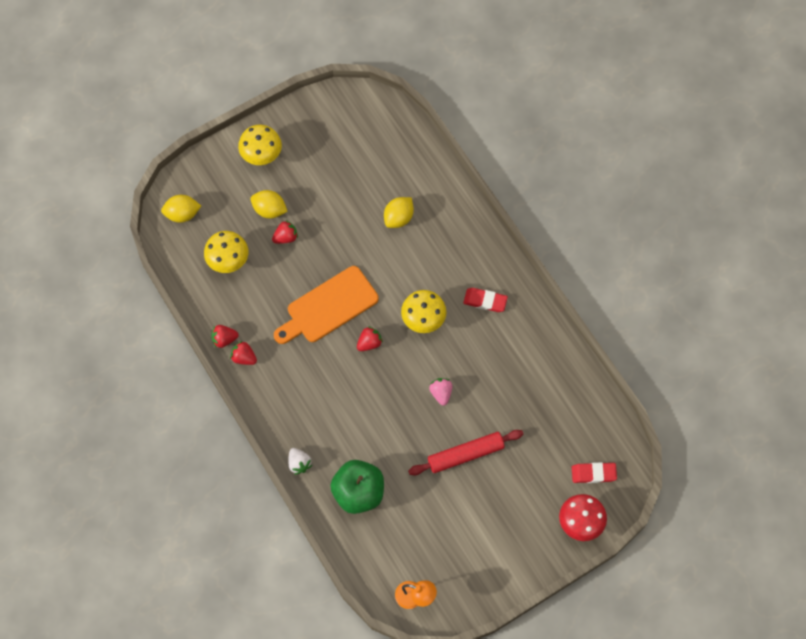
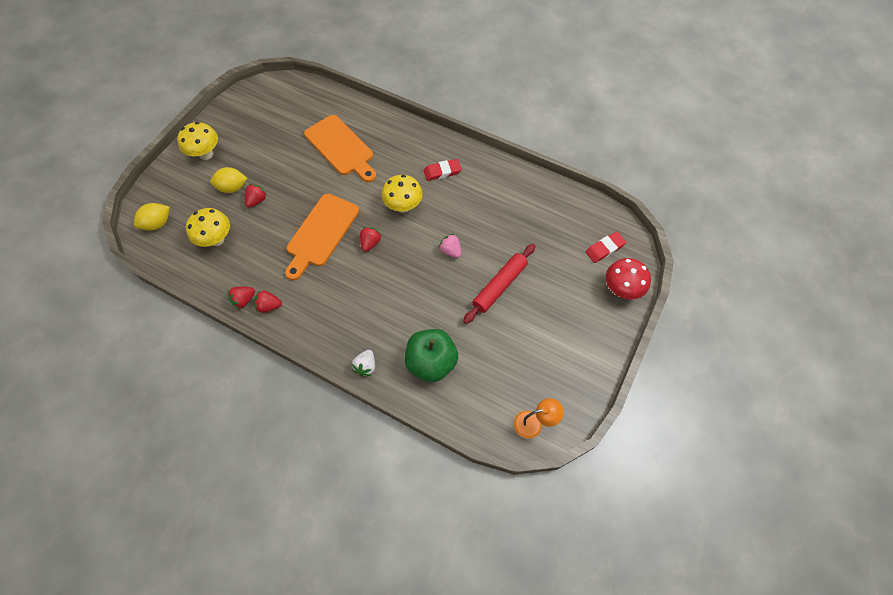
camera: 30 degrees left, 5 degrees down
white strawberry [288,448,312,475] -> white strawberry turned 75 degrees clockwise [352,350,375,376]
yellow lemon [384,197,414,228] -> orange cutting board [304,115,376,182]

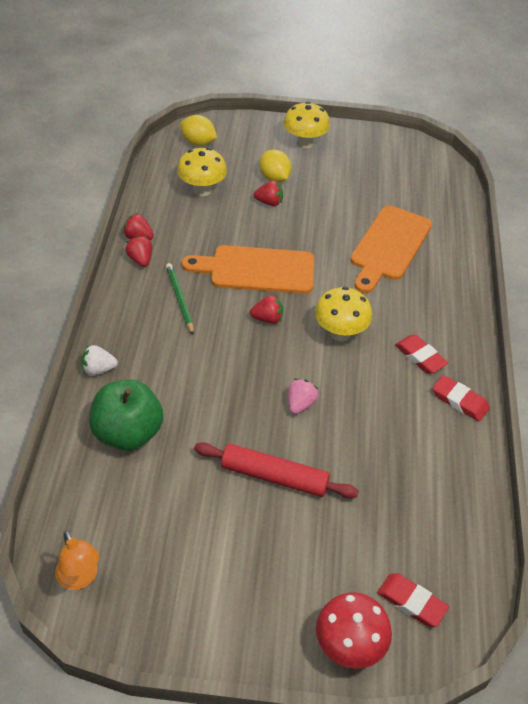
camera: 65 degrees right, 15 degrees down
none -> green pencil [166,263,194,334]
none -> red eraser [433,375,490,422]

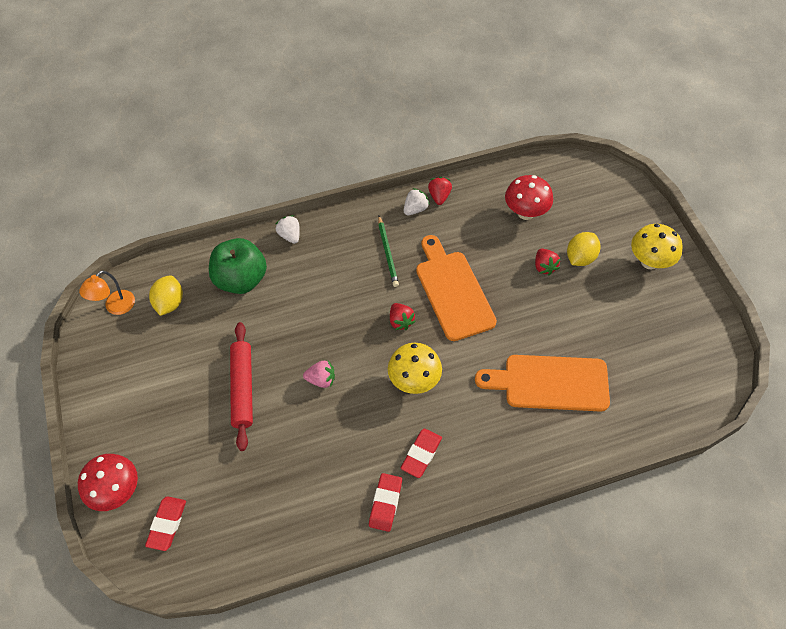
camera: 70 degrees right, 10 degrees up
red strawberry [125,236,152,267] -> white strawberry [404,188,430,215]
green pencil [166,263,194,334] -> green pencil turned 120 degrees clockwise [378,216,399,287]
yellow mushroom [177,148,227,196] -> red mushroom [505,175,553,220]
yellow lemon [180,115,217,146] -> yellow lemon moved to [149,275,183,316]

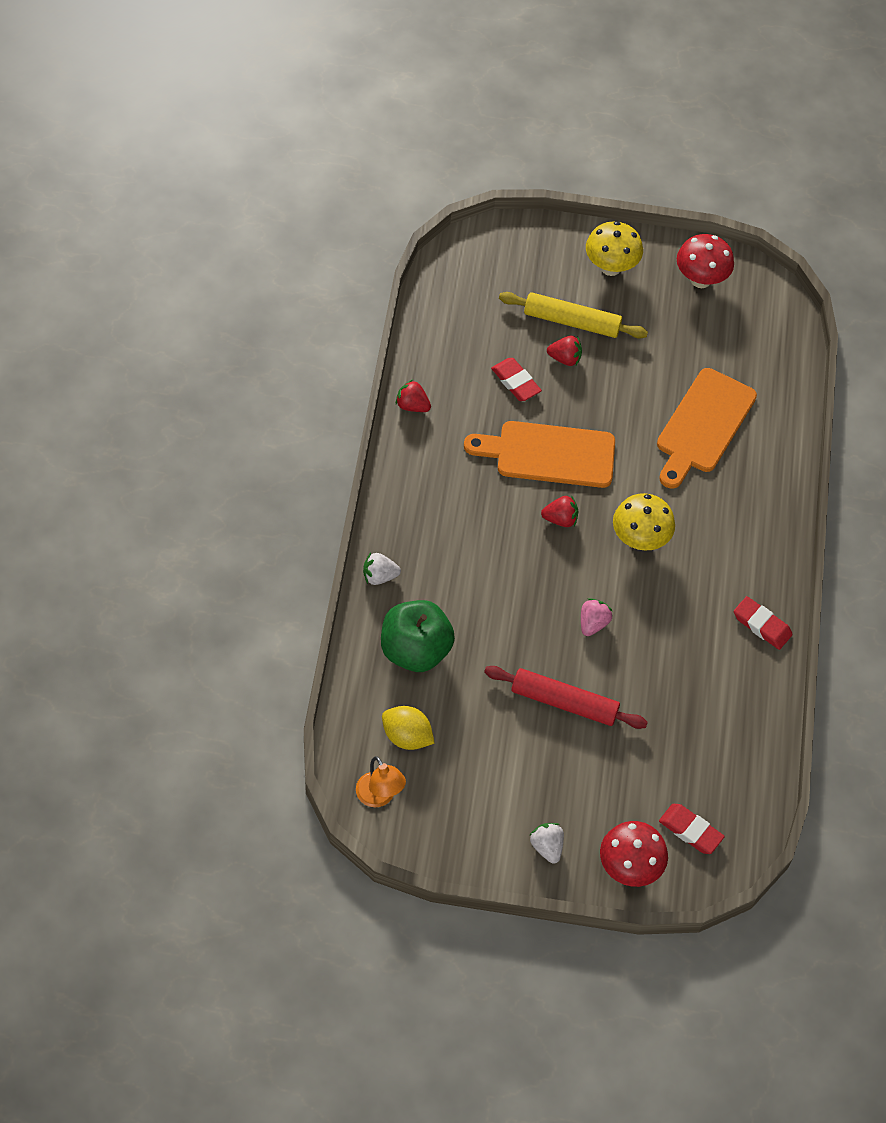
camera: 70 degrees left, 0 degrees up
green pencil [378,216,399,287] -> none
red eraser [401,429,442,478] -> red eraser moved to [491,358,542,401]
white strawberry [404,188,430,215] -> white strawberry moved to [529,823,564,864]
red mushroom [505,175,553,220] -> red mushroom moved to [677,234,734,288]
yellow lemon [567,232,600,266] -> yellow rolling pin [499,292,648,339]

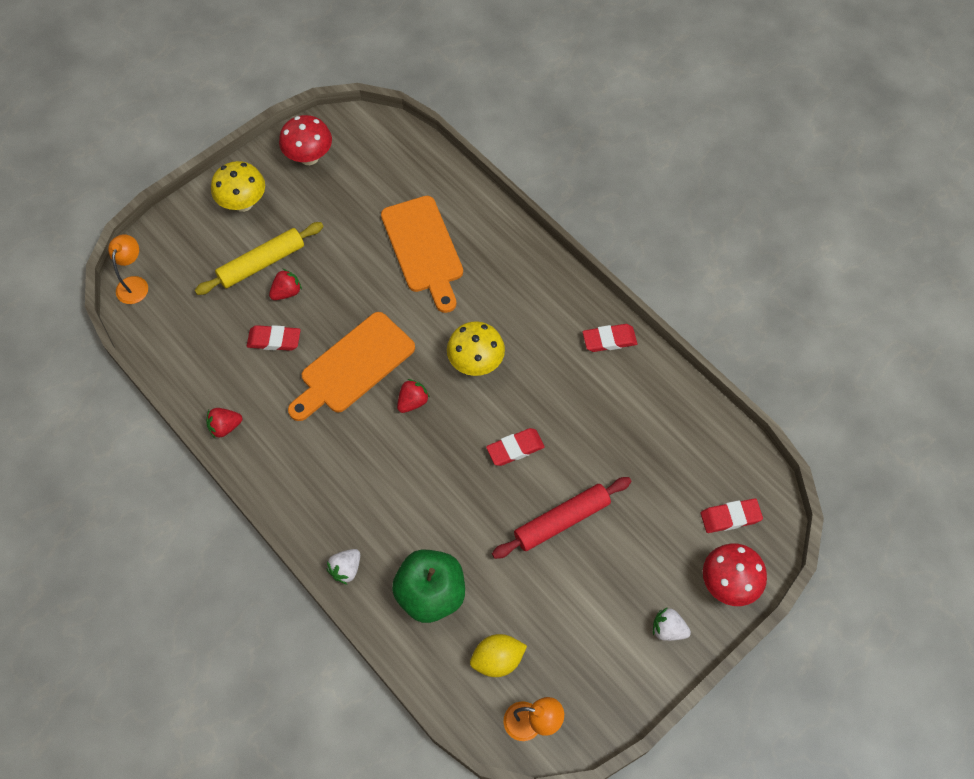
camera: 45 degrees left, 5 degrees up
pink strawberry [581,598,613,636] -> red eraser [486,428,545,466]
none -> orange lamp [108,234,148,304]

